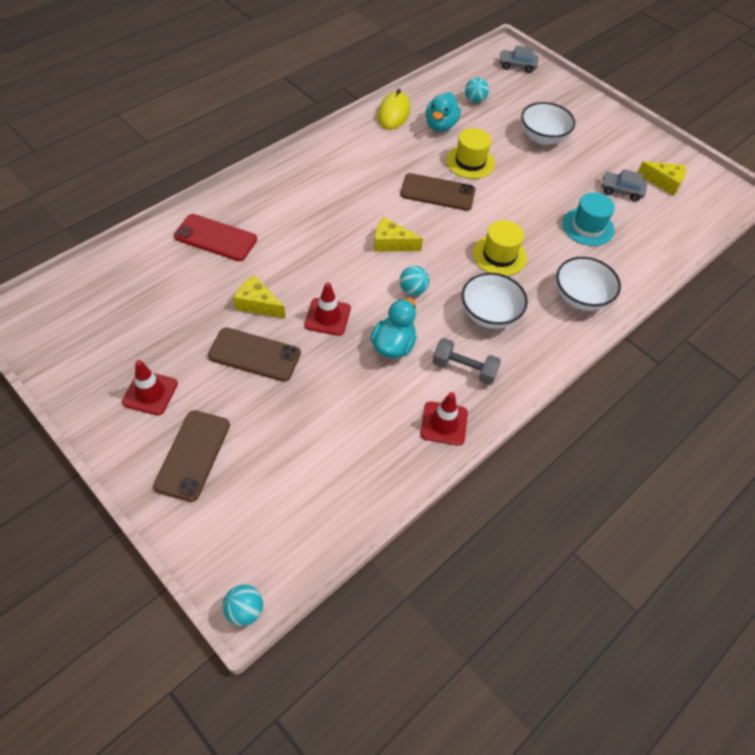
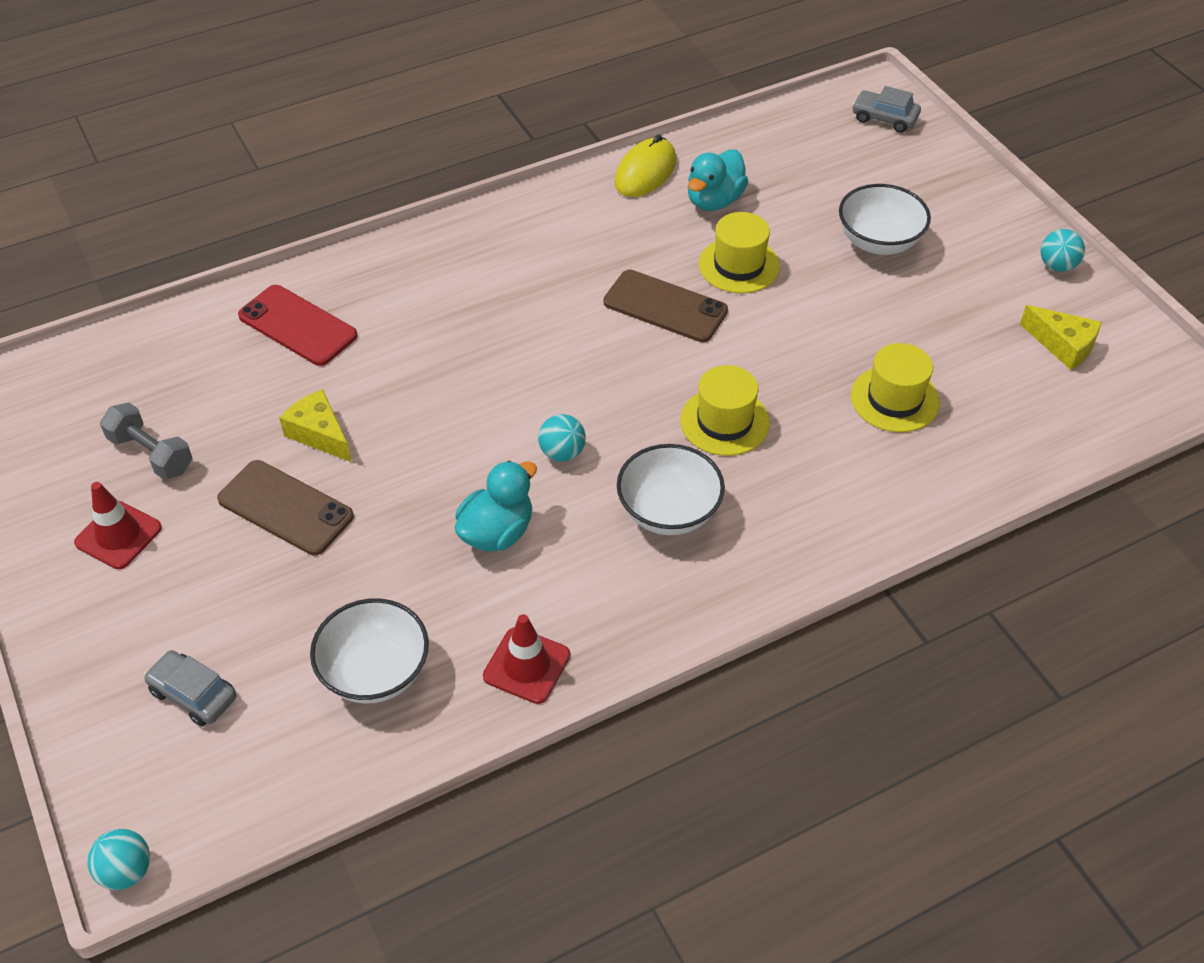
camera: 20 degrees right, 5 degrees down
brown phone [153,410,230,502] -> none
red traffic cone [305,282,351,336] -> none
yellow cheese [374,217,423,252] -> none
grey dumbbell [432,338,501,385] -> grey dumbbell moved to [100,403,192,480]
turquoise ball [465,77,489,103] -> turquoise ball moved to [1041,229,1085,272]
white bowl [556,257,621,311] -> white bowl moved to [310,598,429,704]
turquoise hat [562,192,615,246] -> yellow hat [851,343,940,432]
grey car [601,169,647,202] -> grey car moved to [144,650,237,727]

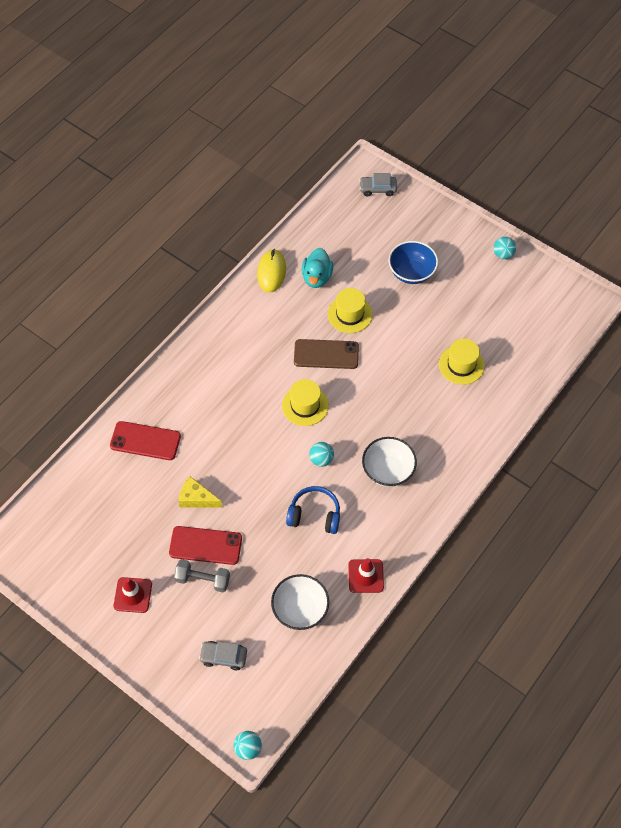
camera: 25 degrees left, 10 degrees up
grey dumbbell [100,403,192,480] -> grey dumbbell moved to [174,559,230,592]
brown phone [217,460,354,555] -> red phone [169,526,242,565]
turquoise duck [455,461,537,551] -> blue headphones [286,486,340,534]
yellow hat [680,365,770,456] -> yellow hat moved to [282,379,329,426]
white bowl [839,184,931,255] -> blue bowl [388,241,438,284]
yellow cheese [1020,305,1102,370] -> none

